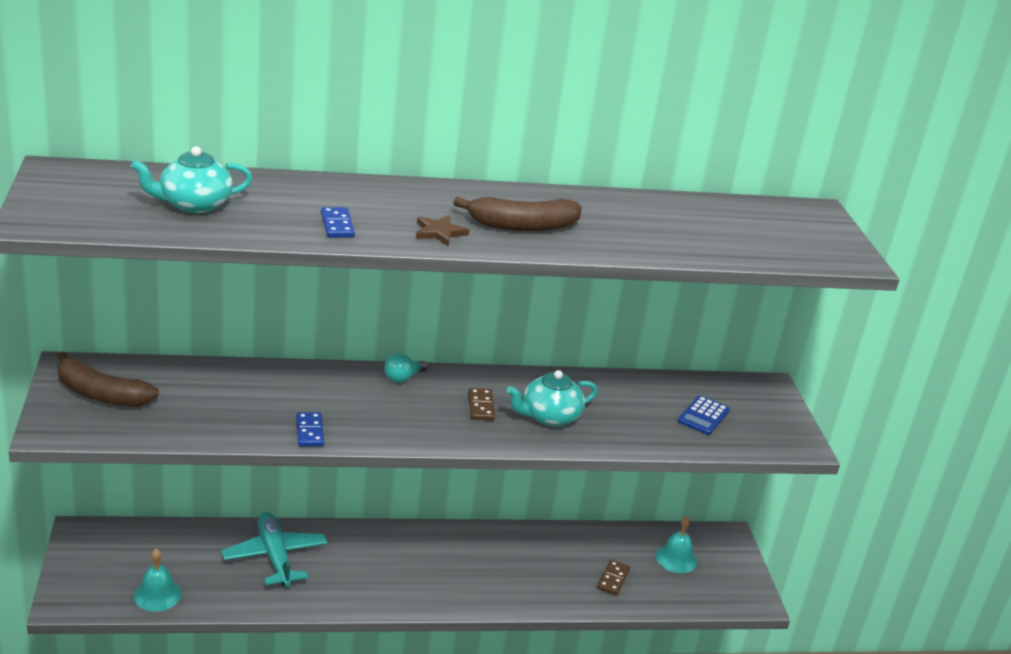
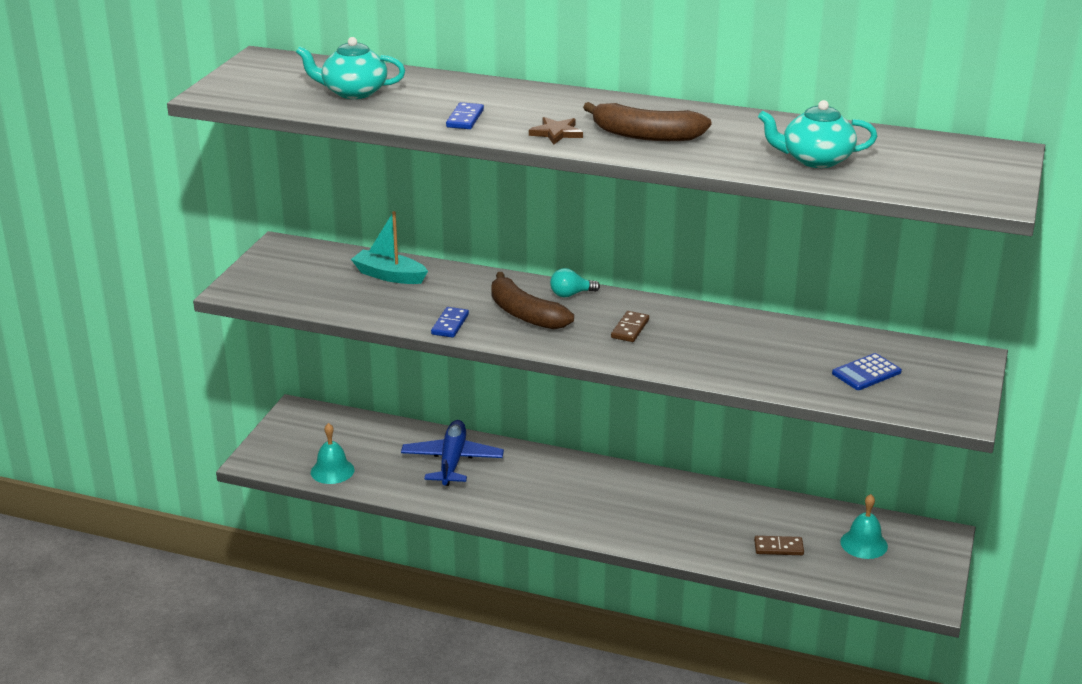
camera: 30 degrees right, 0 degrees up
brown banana [57,351,159,407] -> brown banana moved to [491,272,574,329]
turquoise plane [221,512,327,587] -> blue plane [401,420,504,486]
turquoise teapot [506,370,598,426] -> turquoise teapot moved to [758,100,877,168]
brown domino [597,560,630,596] -> brown domino turned 45 degrees clockwise [754,536,804,555]
none -> turquoise boat [351,211,428,284]

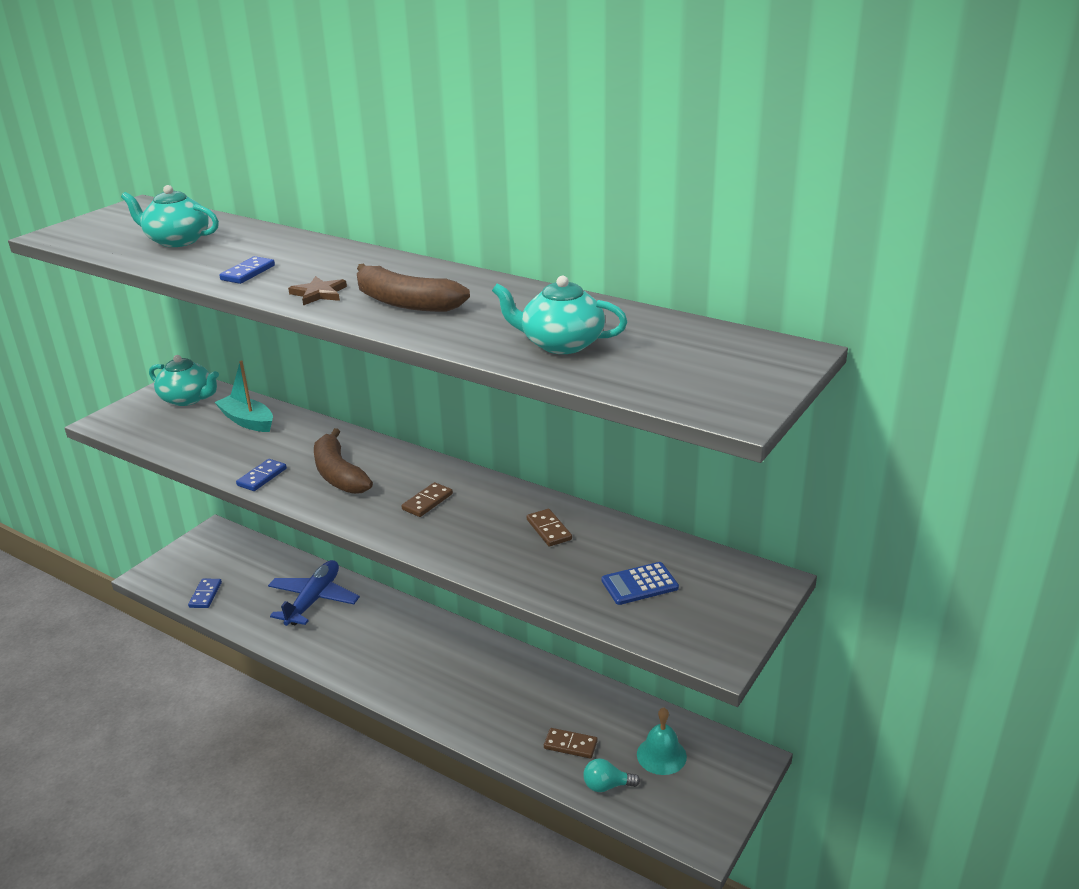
camera: 15 degrees right, 0 degrees up
turquoise bell [311,423,354,484] -> blue domino [188,579,222,608]
turquoise light bulb [550,268,600,298] -> turquoise light bulb moved to [583,758,640,792]
none -> turquoise teapot [149,355,219,406]
none -> brown domino [527,509,572,547]

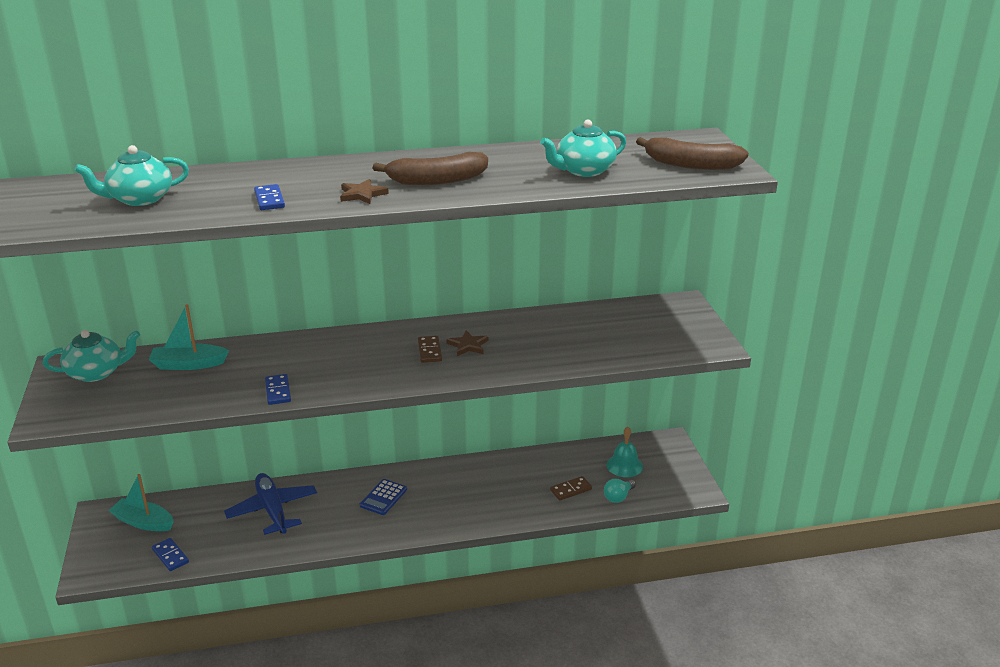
camera: 45 degrees left, 0 degrees up
brown banana [314,428,373,494] -> brown banana moved to [636,137,749,170]
brown domino [527,509,572,547] -> none
blue calculator [602,562,679,605] -> blue calculator moved to [360,479,407,515]
none -> turquoise boat [108,474,174,531]
none -> brown star [446,330,489,356]

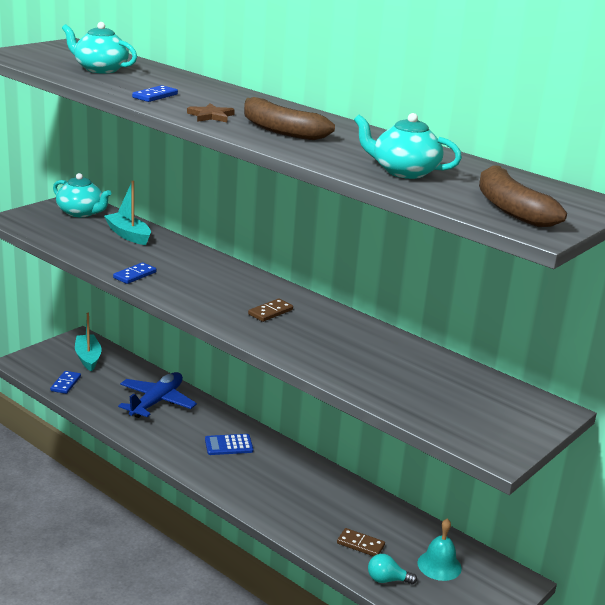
camera: 50 degrees right, 5 degrees down
brown star [446,330,489,356] -> none

